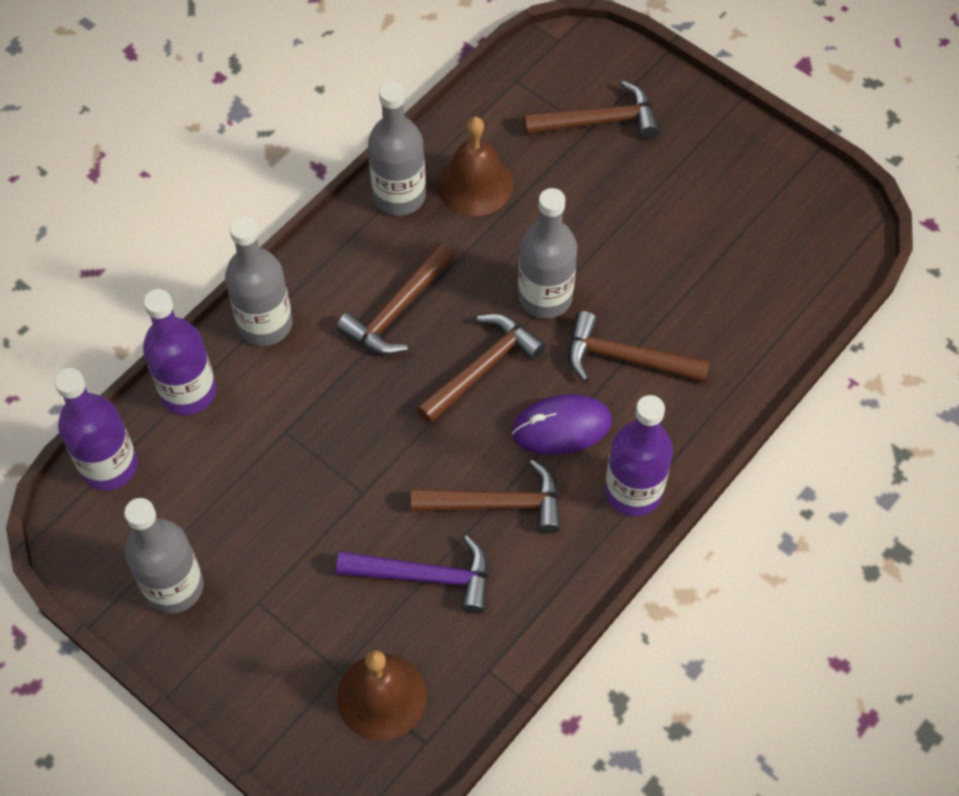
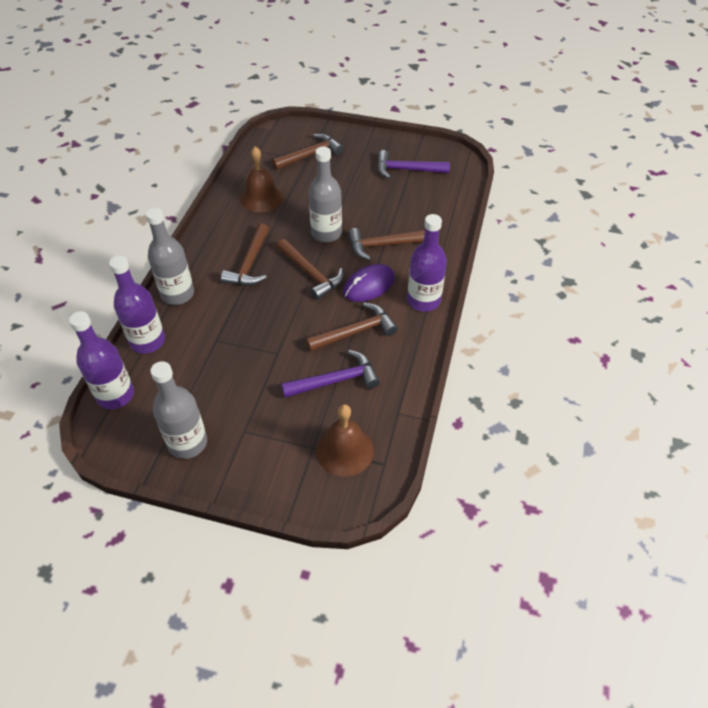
camera: 25 degrees left, 10 degrees down
grey bottle [368,81,426,216] -> none
brown hammer [416,314,546,424] -> brown hammer turned 120 degrees clockwise [277,239,343,300]
none -> purple hammer [377,150,450,179]

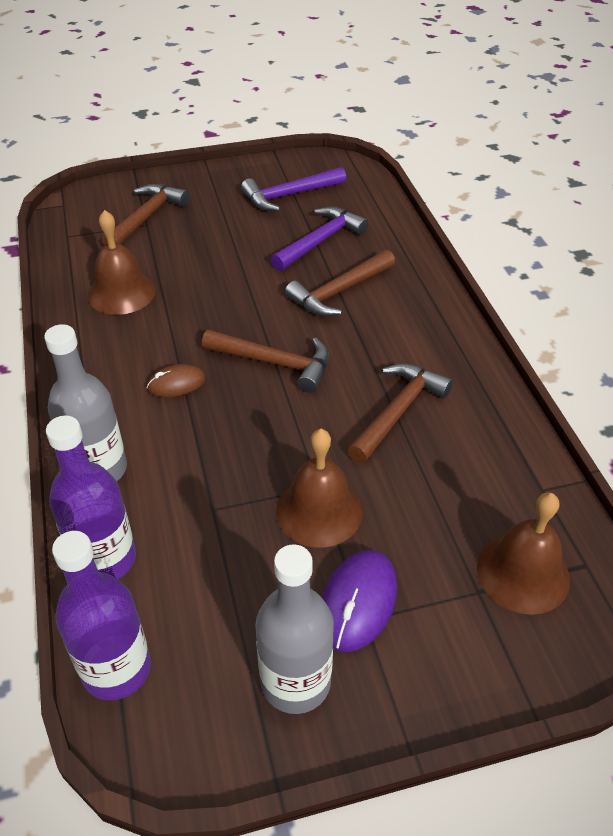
camera: 30 degrees left, 5 degrees down
brown hammer [221,223,269,286] -> brown mouse [147,364,206,397]
purple hammer [281,350,380,398] -> purple hammer moved to [271,207,369,271]
grey bottle [308,147,342,242] -> none
purple mouse [343,264,395,302] -> purple mouse moved to [322,550,397,652]
purple bottle [407,214,447,312] -> none
none -> brown bell [276,429,363,548]

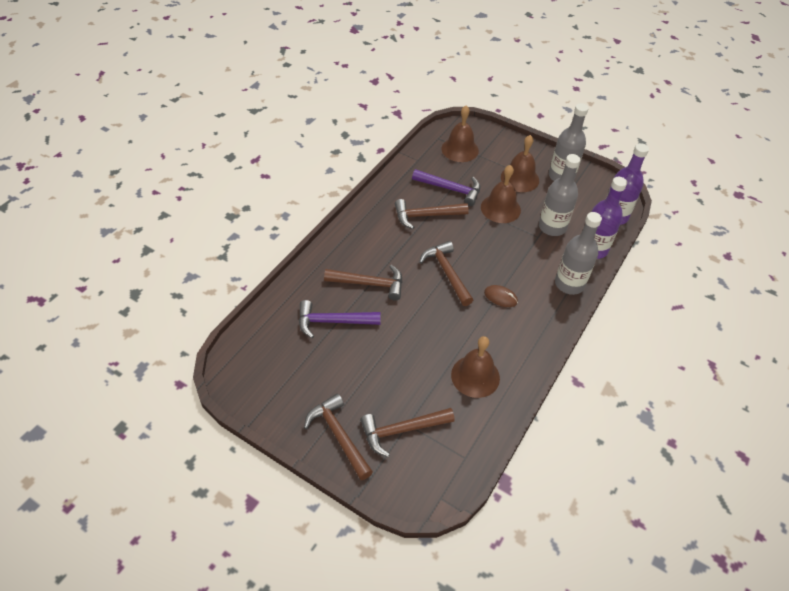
camera: 135 degrees left, 5 degrees up
purple hammer [241,167,346,211] -> purple hammer moved to [412,169,480,206]
purple mouse [322,550,397,652] -> brown bell [501,135,539,192]
none -> brown hammer [304,393,373,480]
none -> grey bottle [539,154,580,236]

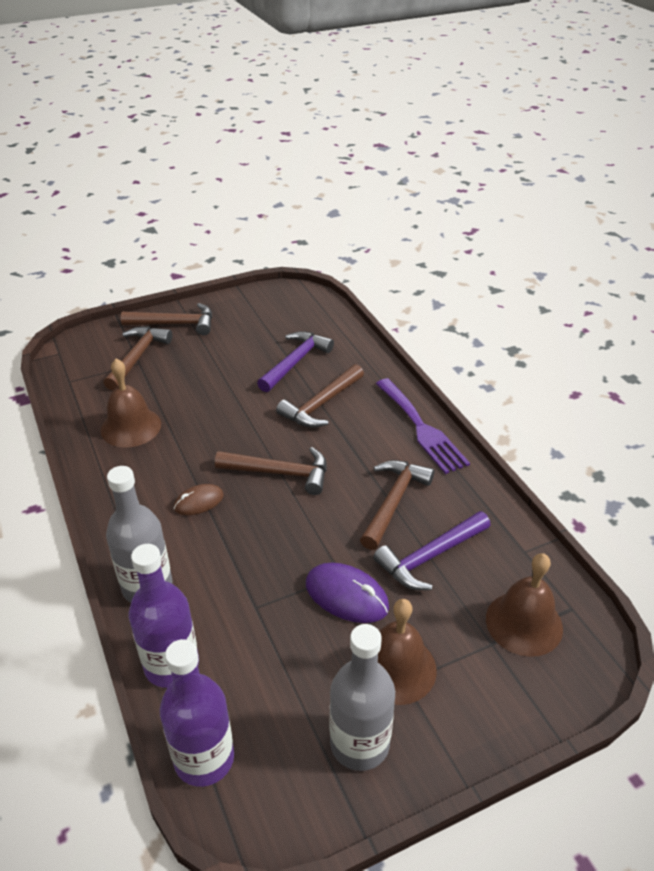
camera: 125 degrees right, 10 degrees down
brown bell [481,165,521,223] -> purple mouse [306,563,389,623]
grey bottle [539,154,580,236] -> none
none -> purple fork [376,378,470,474]

